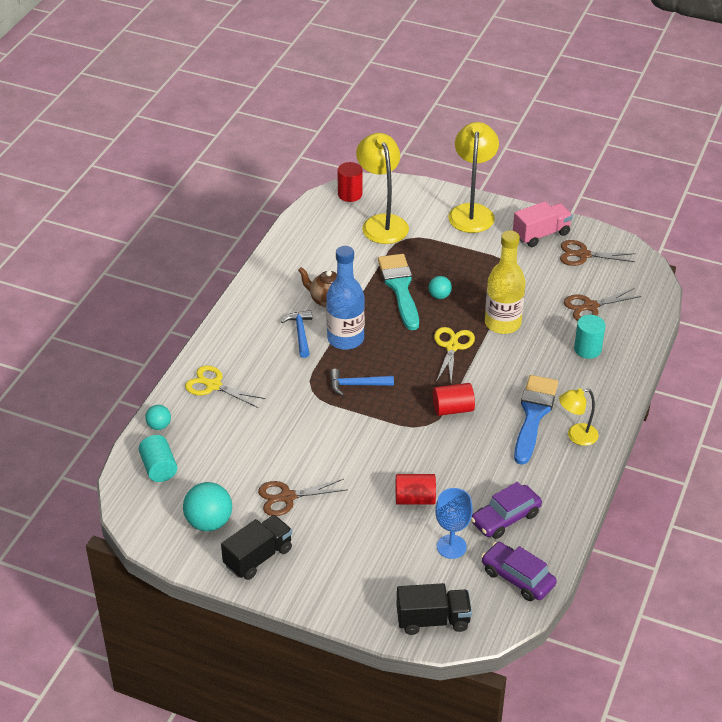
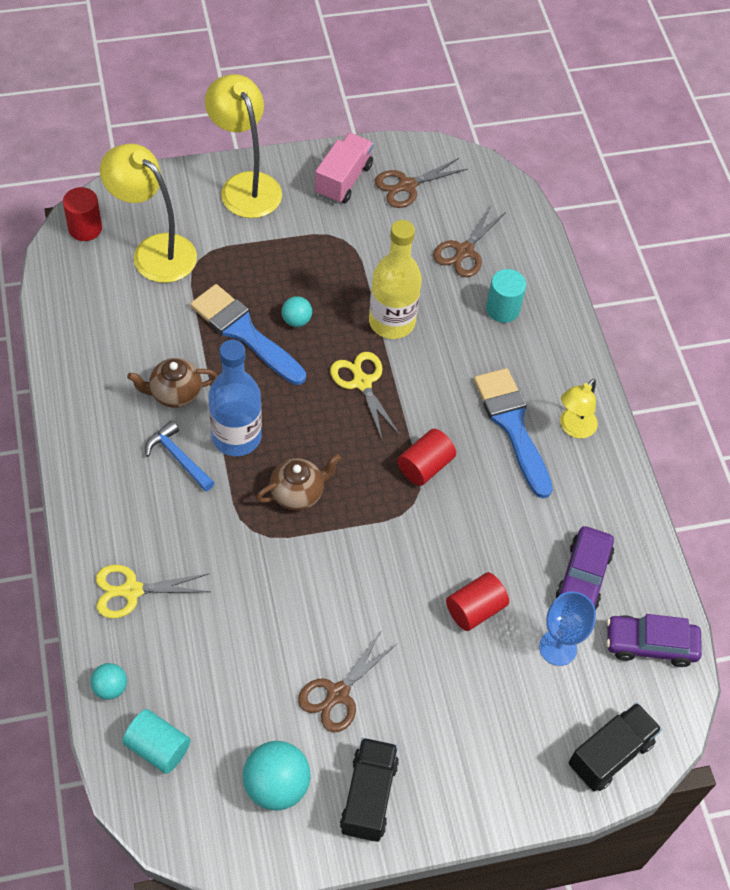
camera: 40 degrees left, 15 degrees up
blue hammer [330,369,394,396] -> brown teapot [256,454,341,511]
turquoise brush [378,254,419,330] -> blue brush [190,284,306,385]

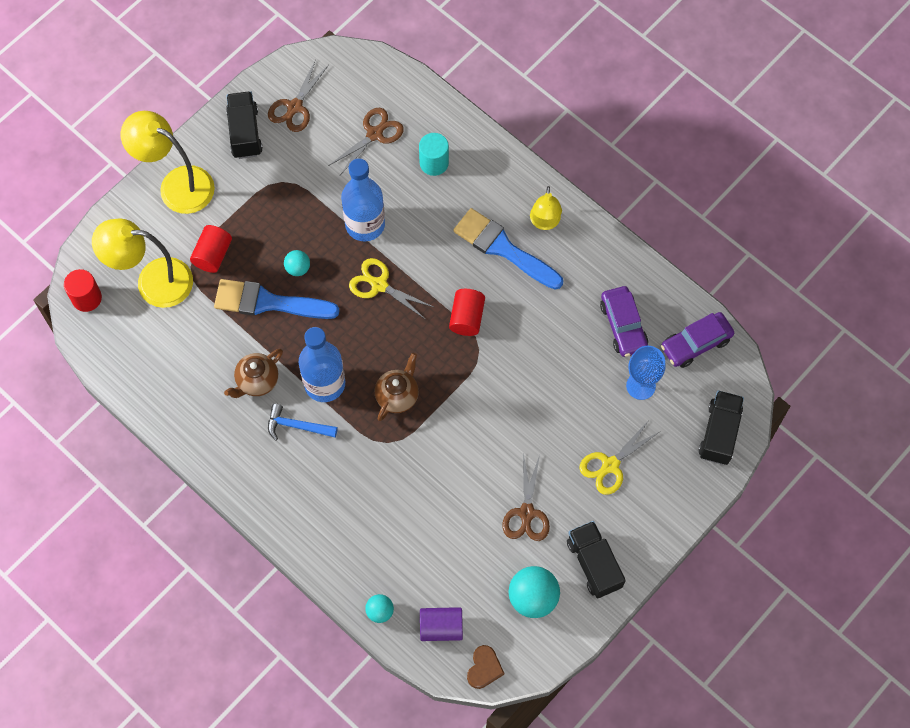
camera: 30 degrees left, 10 degrees up
yellow scissors [96,564,211,618] -> yellow scissors moved to [579,420,661,495]
turquoise cylinder [122,709,190,774] -> purple cylinder [420,607,463,641]
pink truck [315,133,374,204] -> black truck [226,91,263,159]
yellow bottle [369,220,422,339] -> blue bottle [341,158,385,241]
brown scissors [433,205,506,277] -> brown scissors turned 135 degrees counterclockwise [330,108,404,175]
red cylinder [446,572,509,631] -> red cylinder moved to [190,225,232,273]
none -> brown heart [467,645,504,689]

